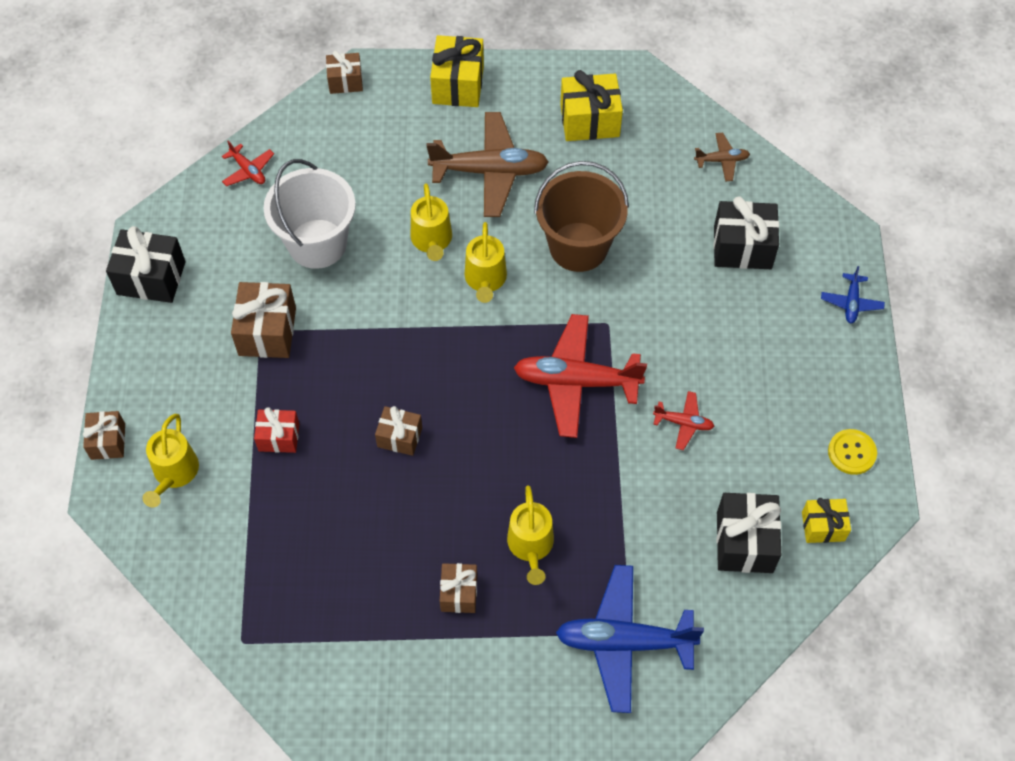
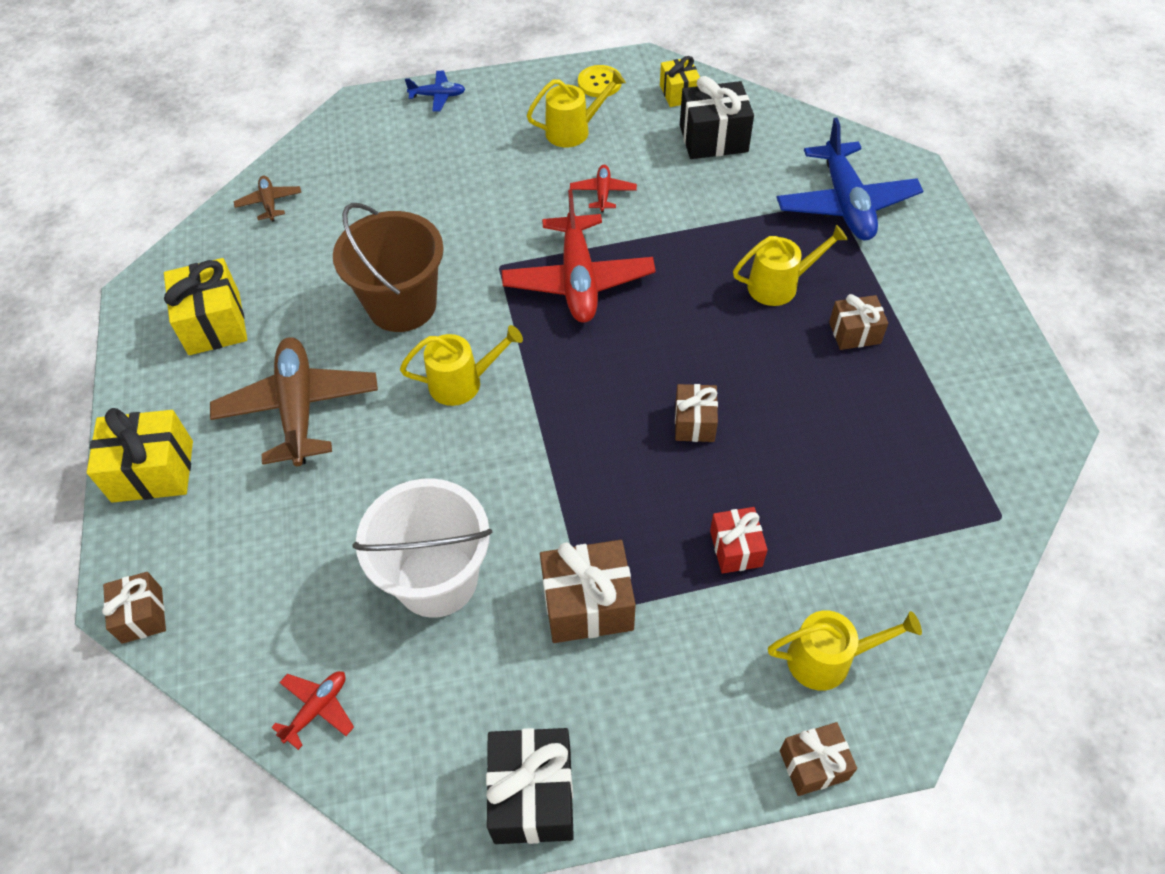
camera: 100 degrees left, 5 degrees down
yellow watering can [411,183,452,261] -> yellow watering can moved to [527,70,626,148]
black gift [714,196,779,269] -> none

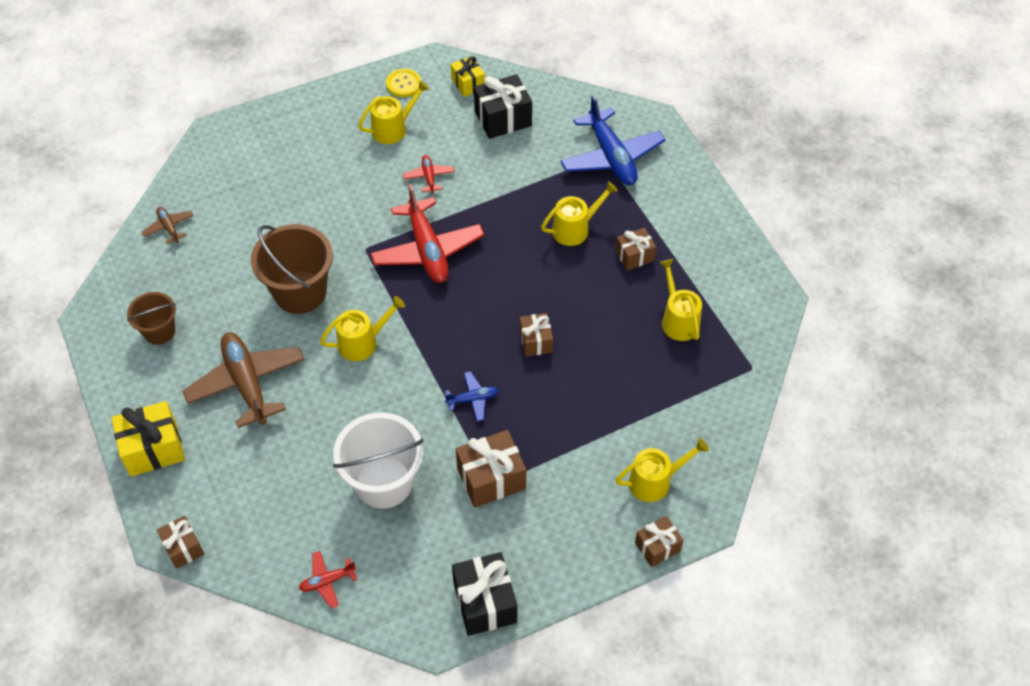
camera: 15 degrees left, 0 degrees up
yellow gift [164,258,247,355] -> brown bucket [127,292,176,345]
red plane [271,671,354,750] -> red plane turned 135 degrees counterclockwise [299,551,357,609]
blue plane [405,71,465,112] -> blue plane moved to [444,371,499,421]
red gift [710,507,768,574] -> none
none -> yellow watering can [659,259,702,341]

